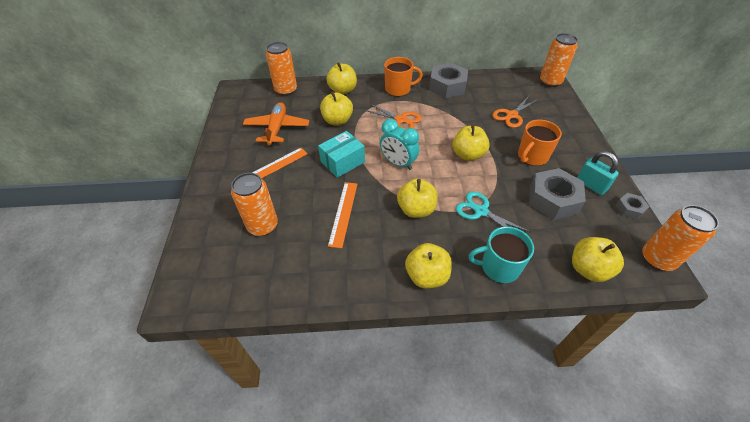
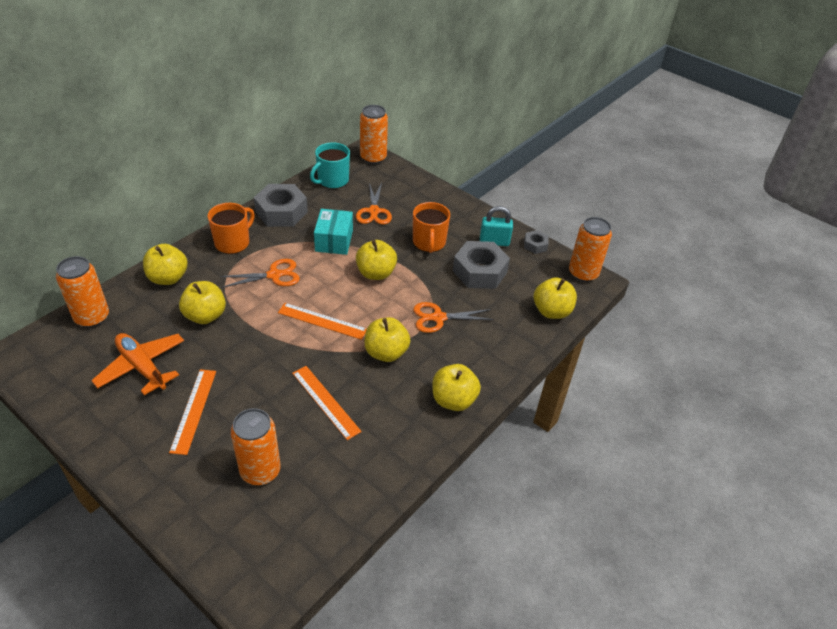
camera: 50 degrees left, 5 degrees down
turquoise box [318,131,365,178] -> turquoise box moved to [314,209,353,255]
turquoise clock [380,119,419,170] -> orange ruler [278,303,367,340]
turquoise scissors [456,192,531,232] -> orange scissors [413,302,494,333]
turquoise mug [469,226,534,283] -> turquoise mug moved to [310,142,350,189]

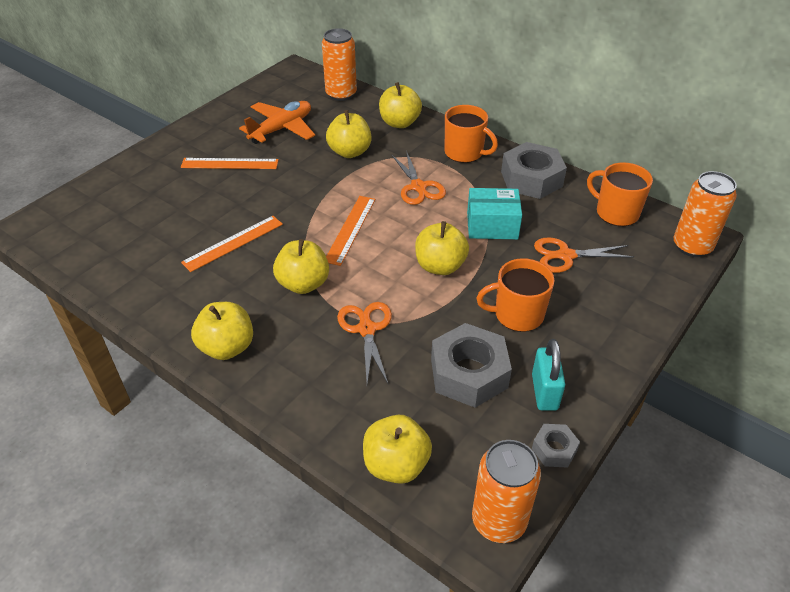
camera: 90 degrees right, 0 degrees up
orange can [231,408,281,485] -> none
turquoise mug [310,142,350,189] -> orange mug [587,162,653,226]

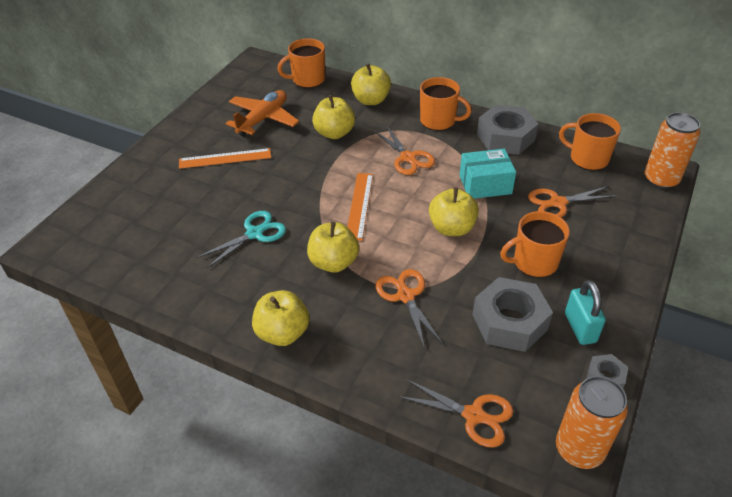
camera: 10 degrees left, 0 degrees up
orange ruler [181,216,283,272] -> turquoise scissors [197,211,286,268]
orange can [322,28,357,101] -> orange mug [278,38,325,88]
yellow apple [363,415,432,484] -> orange scissors [398,379,514,448]

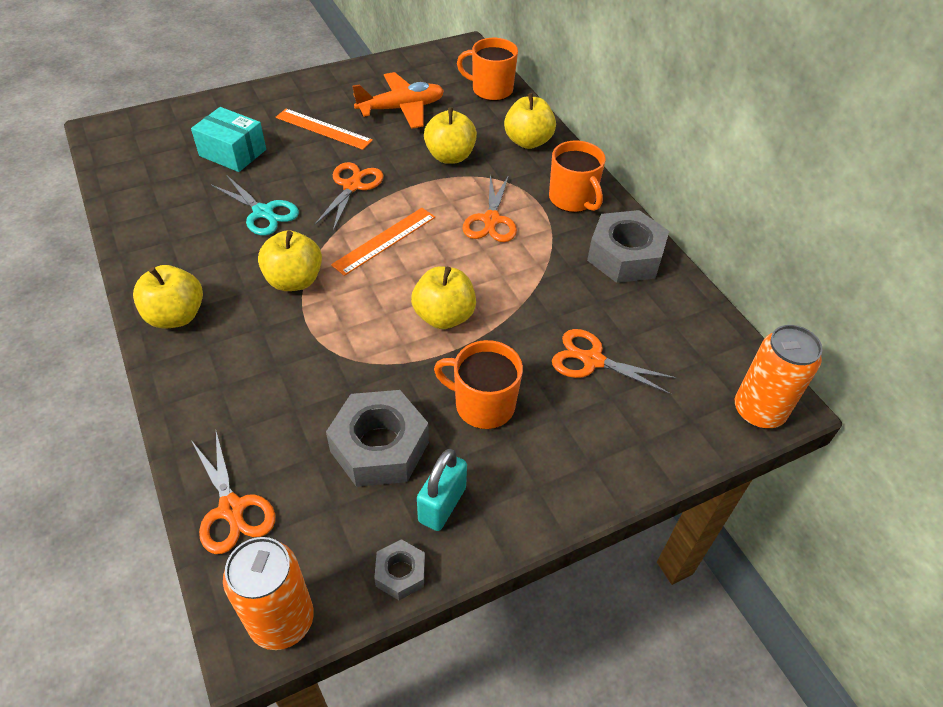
camera: 35 degrees right, 5 degrees up
turquoise scissors [197,211,286,268] -> turquoise scissors turned 45 degrees clockwise [211,175,299,235]
orange scissors [376,269,443,349] -> orange scissors moved to [314,162,383,231]
turquoise box [459,149,516,199] -> turquoise box moved to [191,107,266,172]
orange mug [559,113,621,170] -> none

